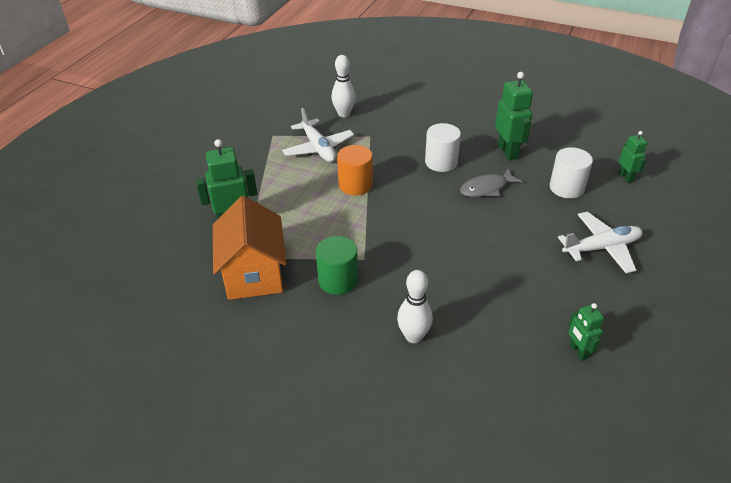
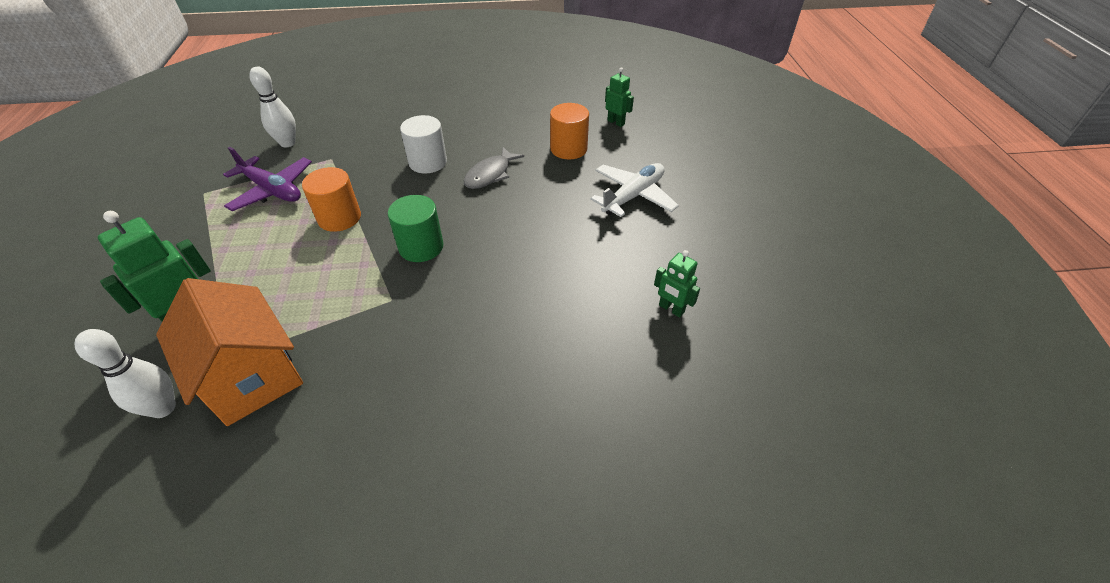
camera: 30 degrees left, 5 degrees up
white plane [282,108,354,162] -> purple plane [223,147,312,211]
green cylinder [316,236,358,295] -> green cylinder moved to [388,195,444,262]
white bowling pin [397,270,433,343] -> white bowling pin moved to [74,329,176,418]
green robot [495,72,533,160] -> none
white cylinder [550,147,593,199] -> orange cylinder [550,103,589,159]

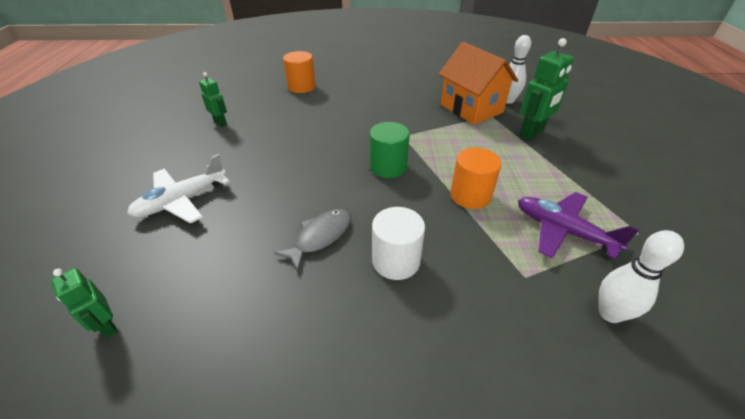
camera: 175 degrees left, 5 degrees down
orange cylinder [550,103,589,159] -> orange cylinder moved to [283,51,316,93]

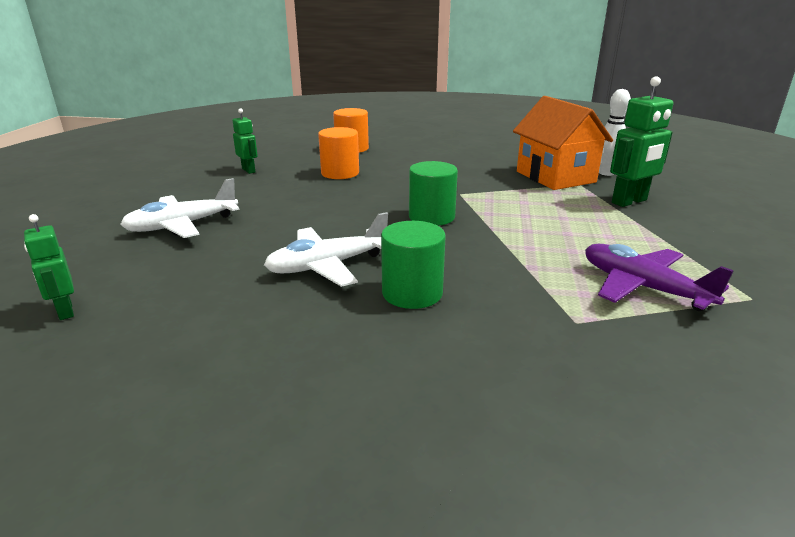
camera: 10 degrees right, 15 degrees down
grey fish [274,209,351,271] -> white plane [264,212,388,287]
white cylinder [372,207,425,280] -> green cylinder [381,221,446,309]
orange cylinder [450,148,502,209] -> orange cylinder moved to [318,127,359,179]
white bowling pin [599,230,684,323] -> none

